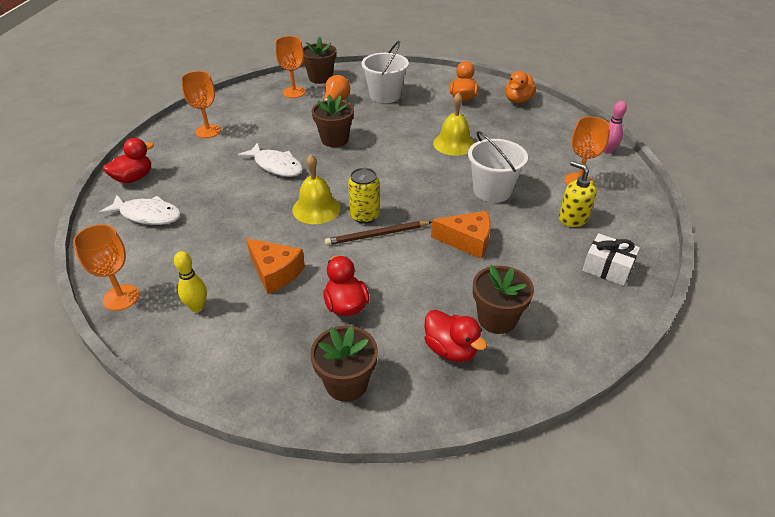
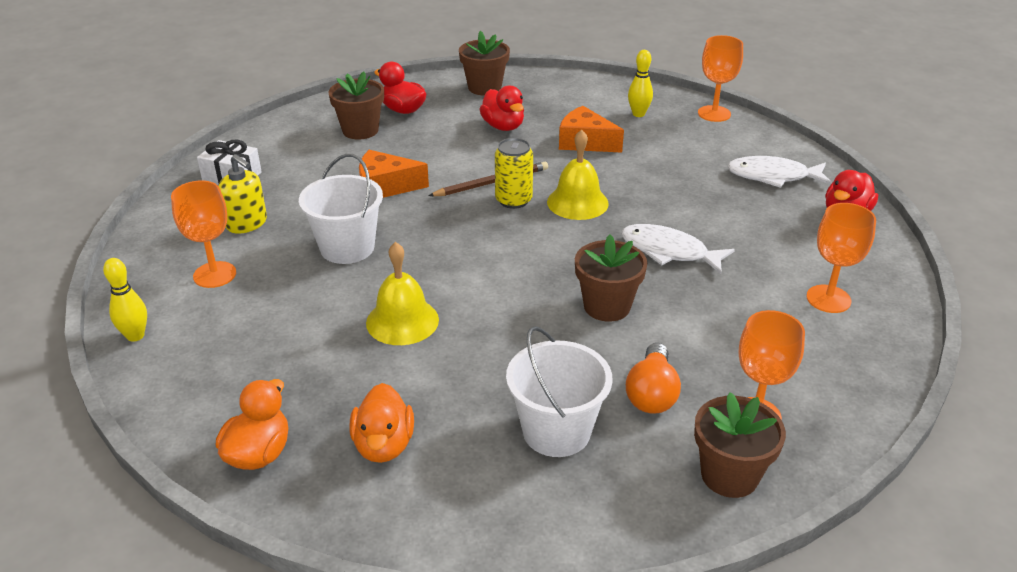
camera: 170 degrees right, 5 degrees down
pink bowling pin [603,101,627,154] -> yellow bowling pin [103,258,147,342]

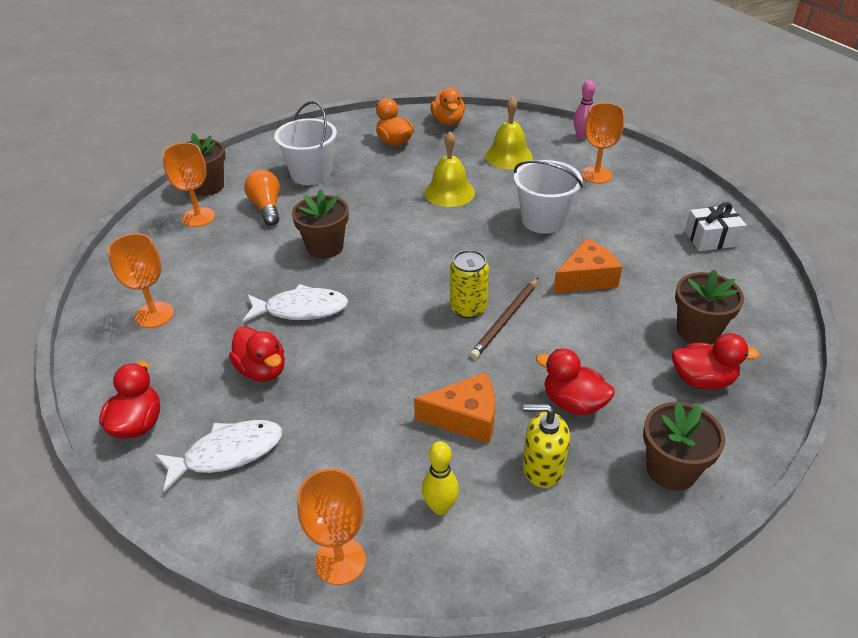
camera: 150 degrees right, 5 degrees up
yellow bowling pin [103,258,147,342] -> pink bowling pin [573,80,595,139]
yellow soap dispenser [218,154,267,234] -> yellow soap dispenser moved to [523,404,570,488]
yellow bell [547,129,609,220] -> yellow bell moved to [485,97,533,169]
none -> red duck [229,326,285,382]

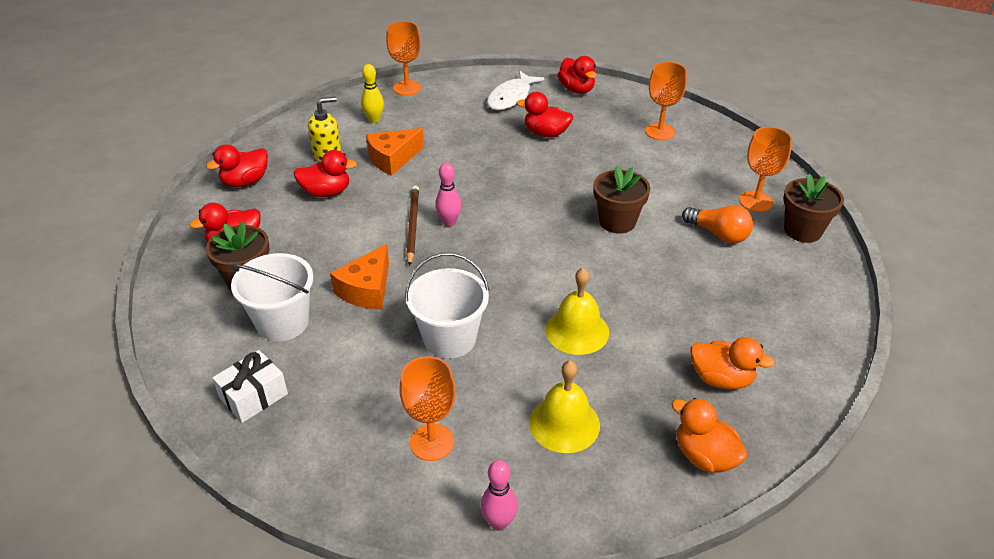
camera: 145 degrees right, 0 degrees up
white fish [243,284,349,322] -> none
white bucket [274,101,337,185] -> white bucket moved to [231,253,314,341]
yellow can [450,250,489,319] -> pink bowling pin [435,163,461,227]
brown flower pot [643,402,725,491] -> red duck [206,144,268,187]

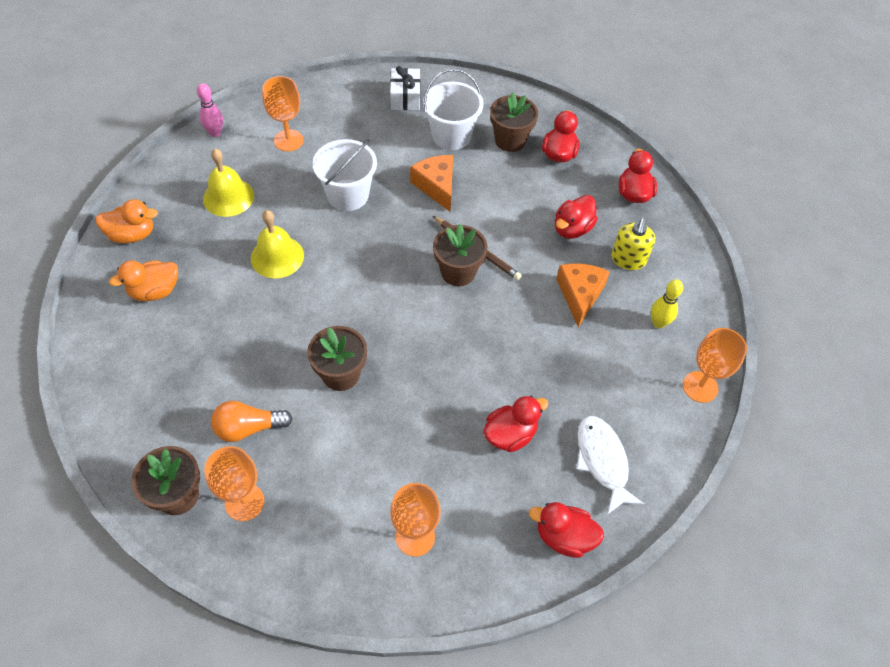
camera: 130 degrees right, 15 degrees up
pink bowling pin [435,163,461,227] -> brown flower pot [433,224,487,286]

